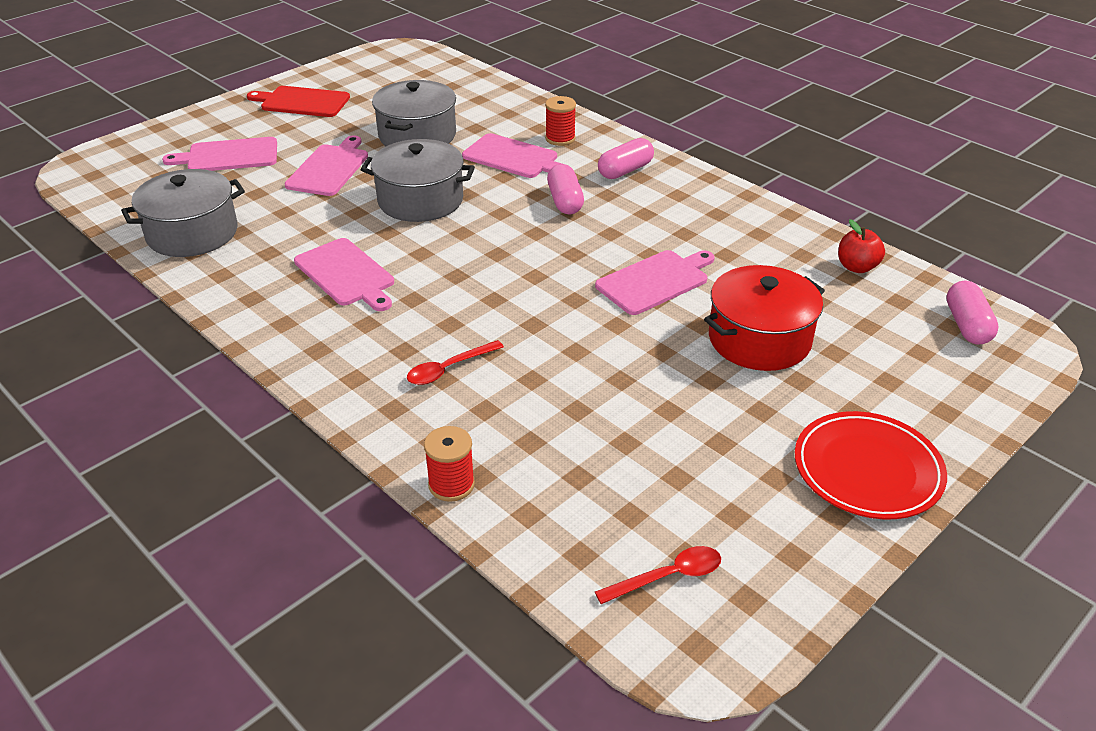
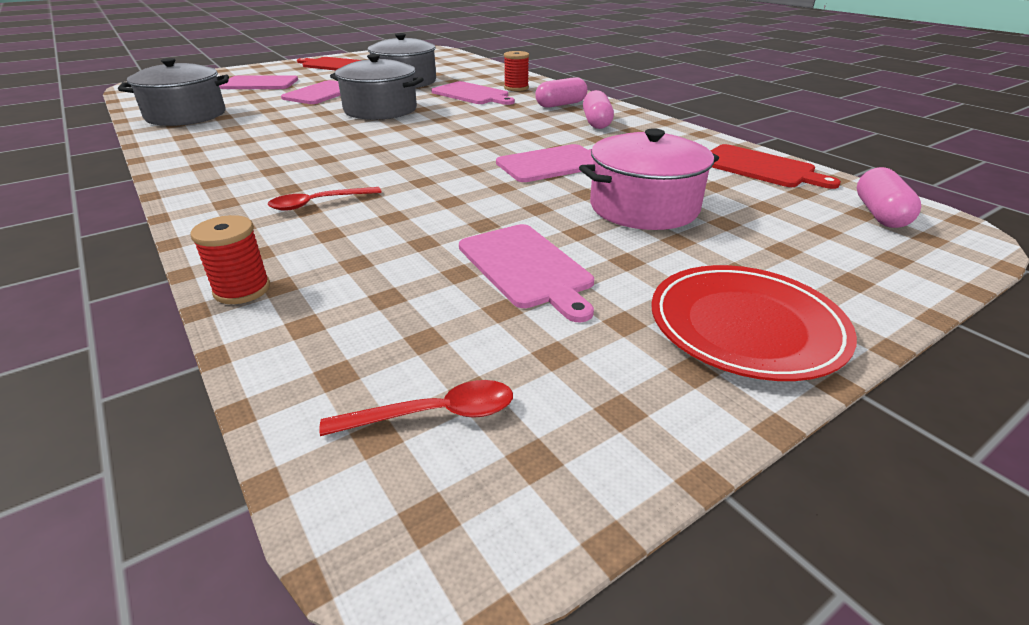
camera: 10 degrees right, 5 degrees down
pink cutting board [294,238,394,311] -> pink cutting board moved to [459,224,594,322]
pink capsule [547,164,584,214] -> pink capsule moved to [583,90,614,129]
red pot [704,265,825,371] -> pink pot [579,128,719,230]
red apple [838,219,885,273] -> red cutting board [711,144,841,189]

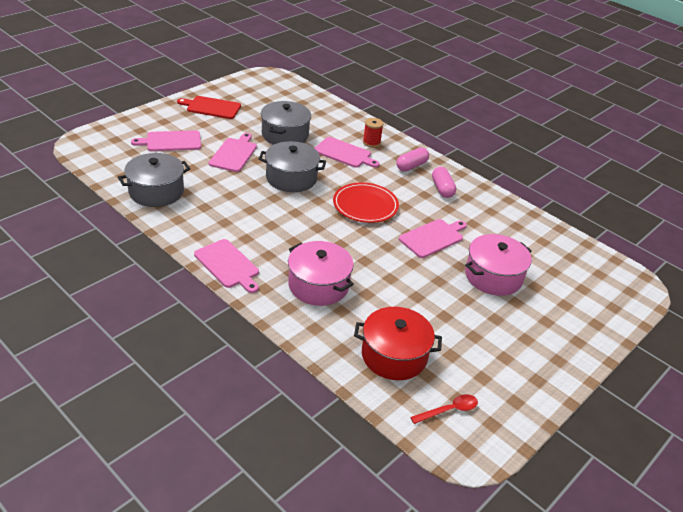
camera: 15 degrees left, 5 degrees up
red spool [190,215,270,304] -> none
red spoon [268,187,381,211] -> pink pot [288,241,354,306]
pink cutting board [459,224,594,322] -> pink cutting board moved to [194,239,259,293]
red plate [651,265,857,381] -> red plate moved to [333,182,399,223]
red cutting board [711,144,841,189] -> none
pink capsule [857,167,922,228] -> none
none -> red pot [354,307,442,380]

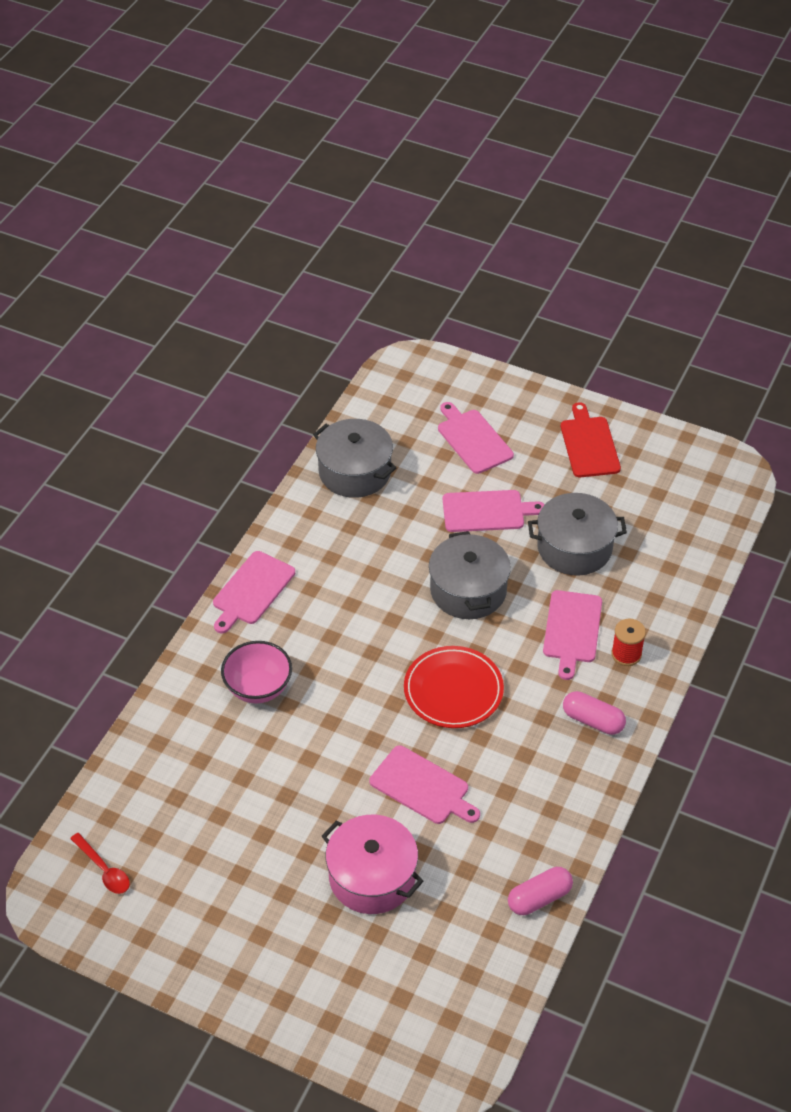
camera: 75 degrees right, 10 degrees up
pink pot [288,241,354,306] -> pink bowl [221,641,292,703]
red pot [354,307,442,380] -> none
pink capsule [432,167,456,198] -> pink capsule moved to [508,867,573,915]

